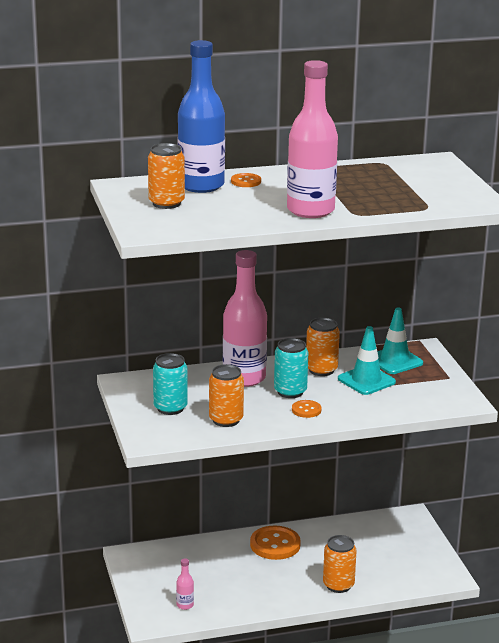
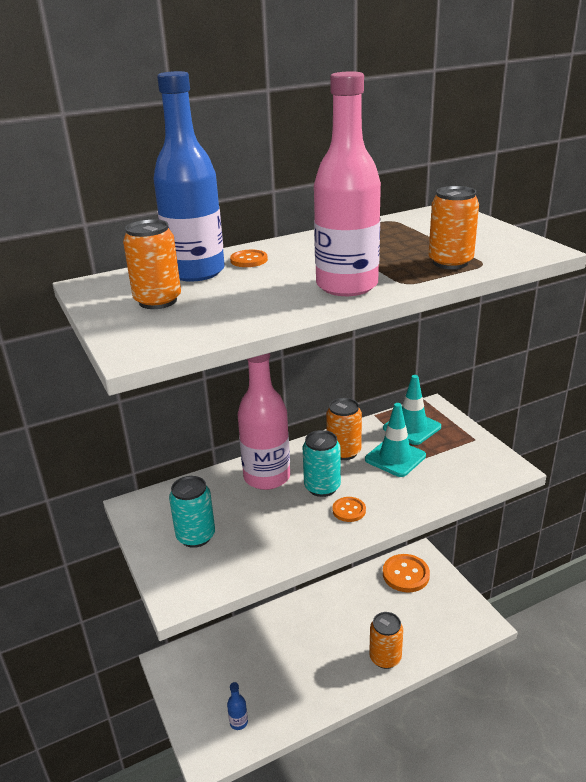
camera: 10 degrees left, 5 degrees up
pink bottle [176,558,194,610] -> blue bottle [227,682,248,730]
orange can [209,364,244,427] -> orange can moved to [429,186,479,269]
orange button [250,526,301,560] -> orange button moved to [383,554,430,593]

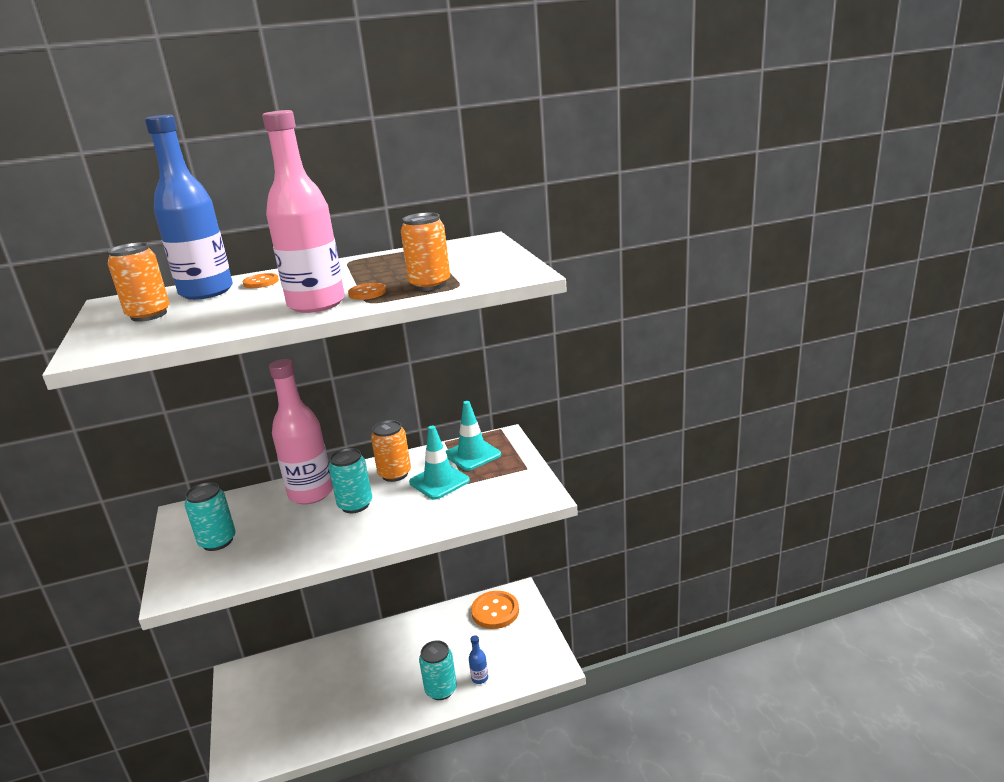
camera: 10 degrees right, 5 degrees down
blue bottle [227,682,248,730] -> blue bottle moved to [469,635,488,684]
orange button [332,497,366,522] -> orange button moved to [348,283,386,300]
orange can [369,612,403,669] -> turquoise can [419,640,457,700]

